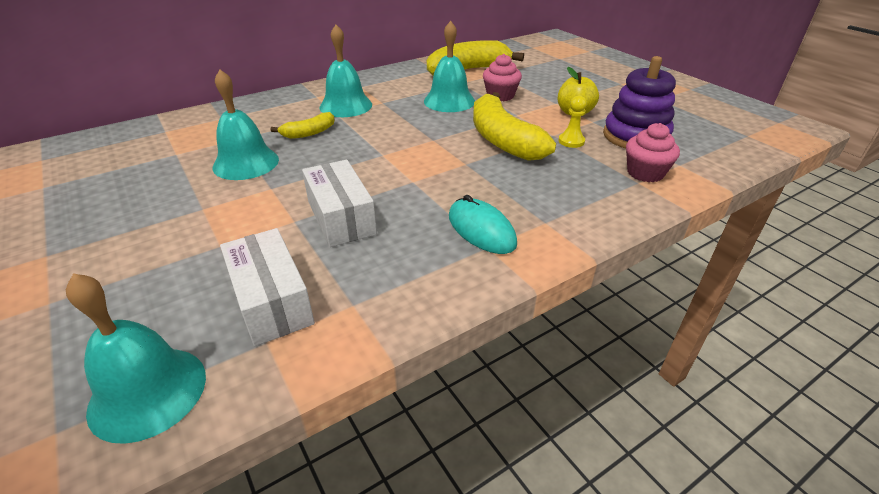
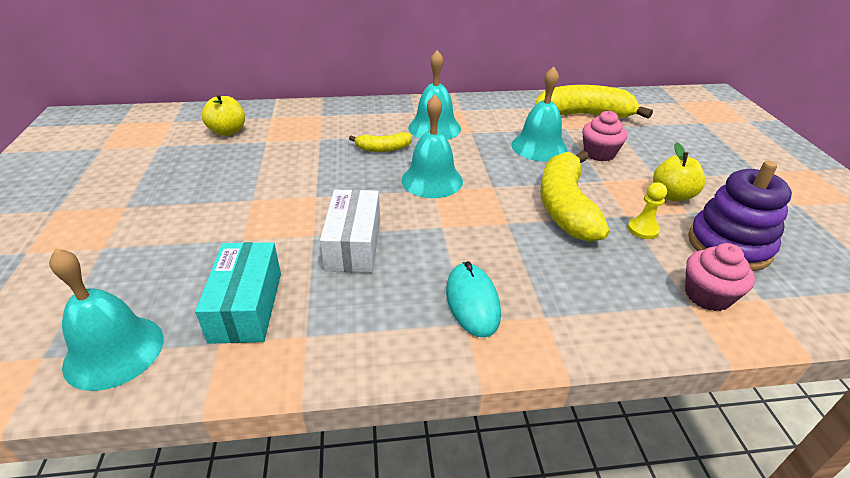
camera: 25 degrees right, 0 degrees up
turquoise bell [213,70,279,180] -> turquoise bell moved to [401,94,463,198]
white box [220,228,315,346] -> turquoise box [195,242,281,344]
none -> yellow apple [202,94,245,136]

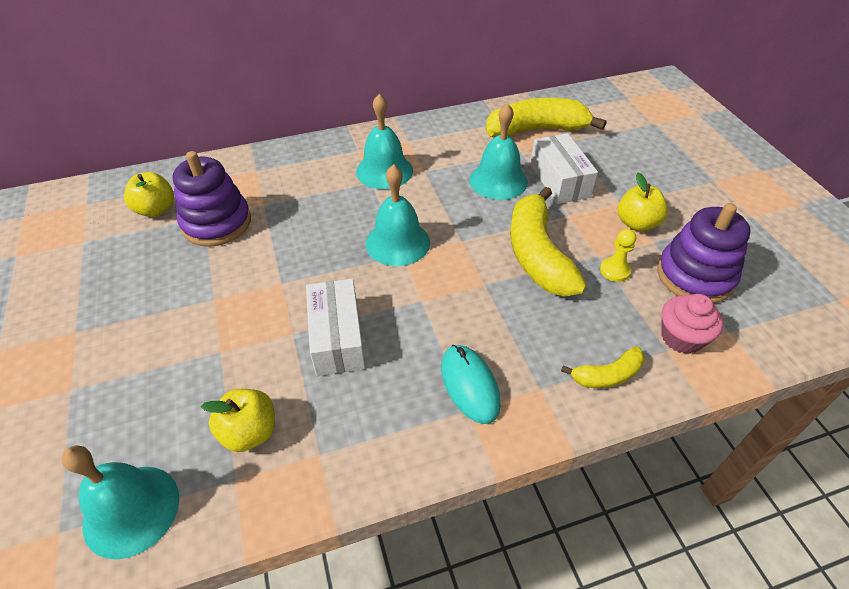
camera: 10 degrees left, 10 degrees up
turquoise box [195,242,281,344] -> yellow apple [201,389,275,452]
yellow banana [349,132,412,152] -> yellow banana moved to [561,346,645,388]
pink cupcake [582,111,627,162] -> white box [530,133,598,204]
none -> purple stacking toy [173,151,251,247]

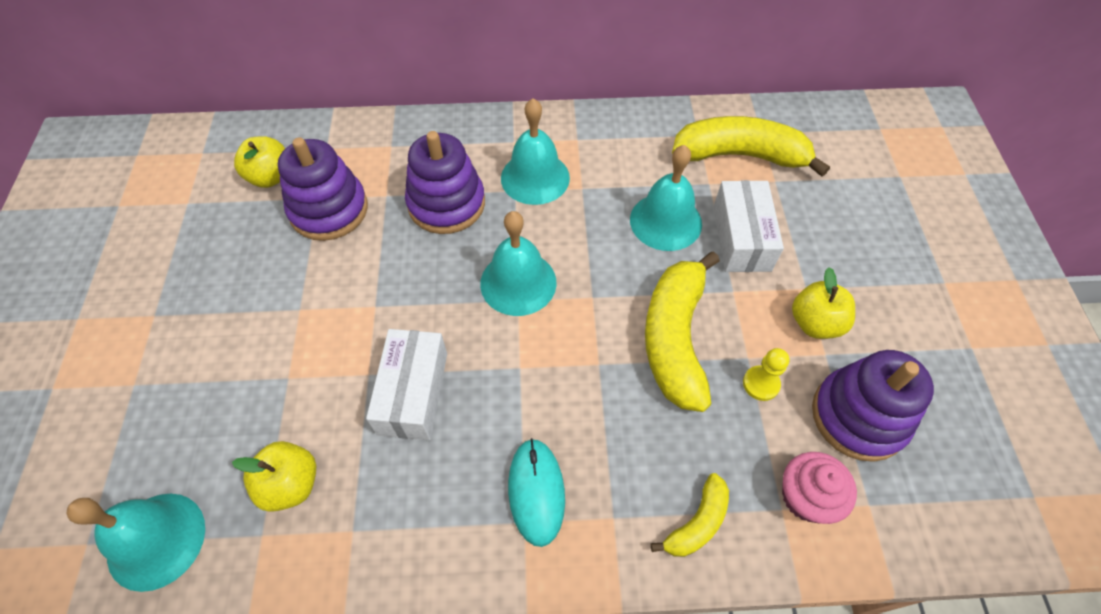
camera: 15 degrees right, 10 degrees up
yellow banana [561,346,645,388] -> yellow banana turned 45 degrees counterclockwise [651,473,729,557]
none -> purple stacking toy [405,131,485,234]

